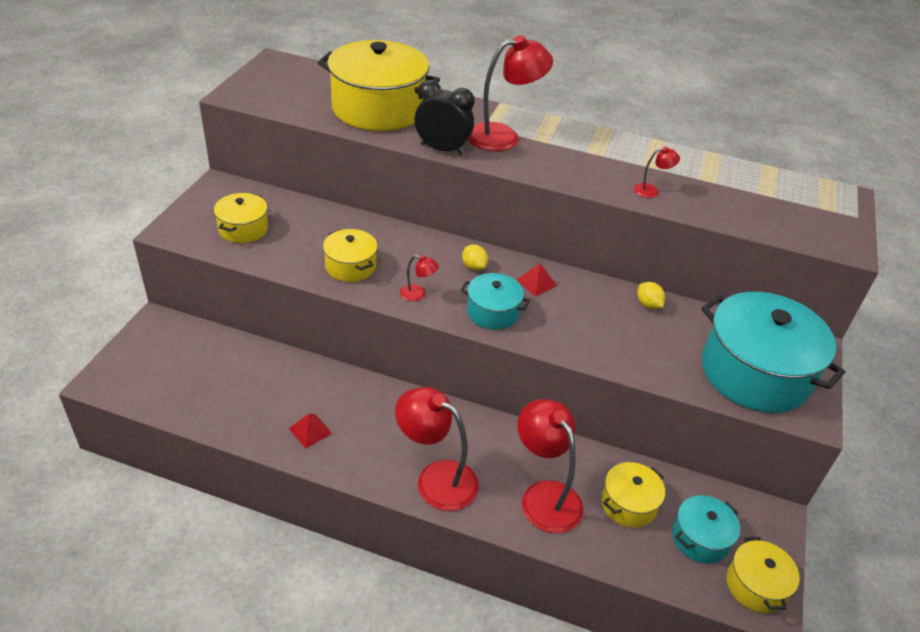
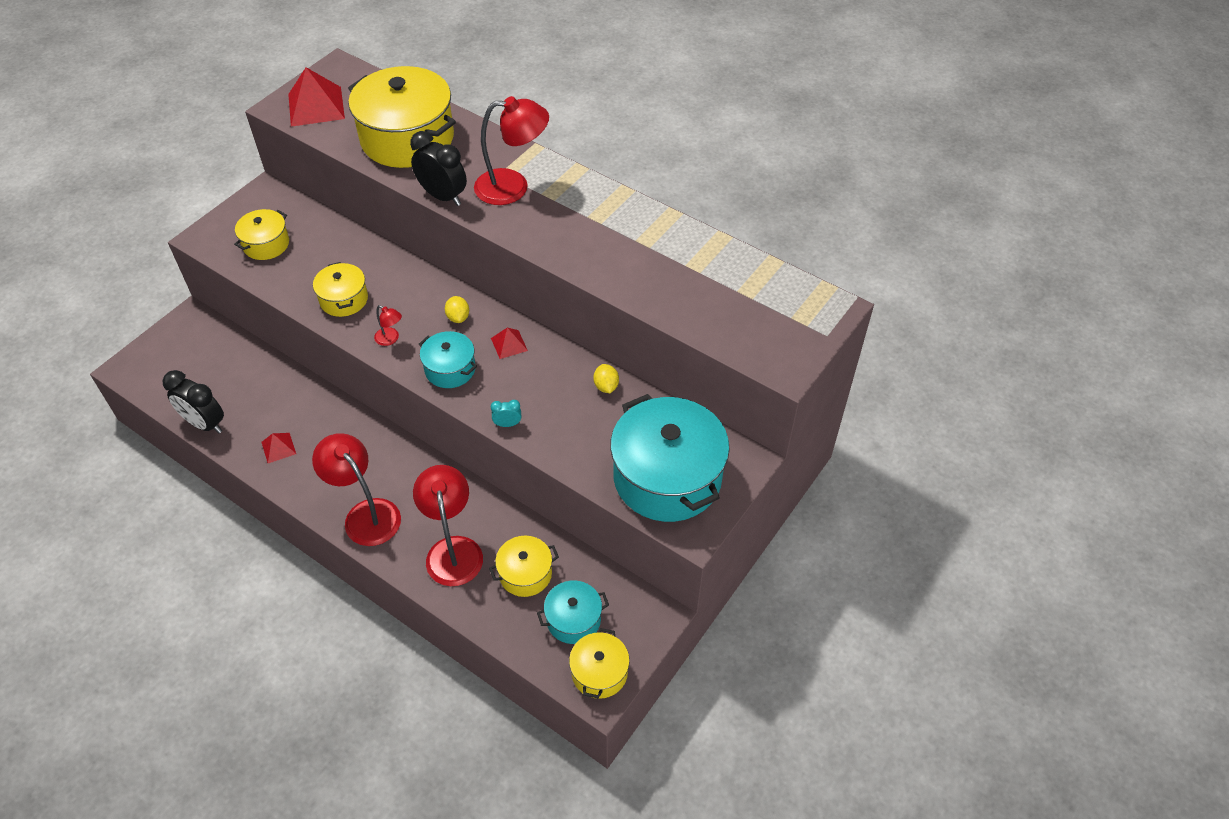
camera: 20 degrees right, 10 degrees up
red lamp [634,147,680,198] -> none
none -> black clock [163,370,224,433]
none -> red pyramid [288,67,345,127]
none -> turquoise clock [491,400,521,427]

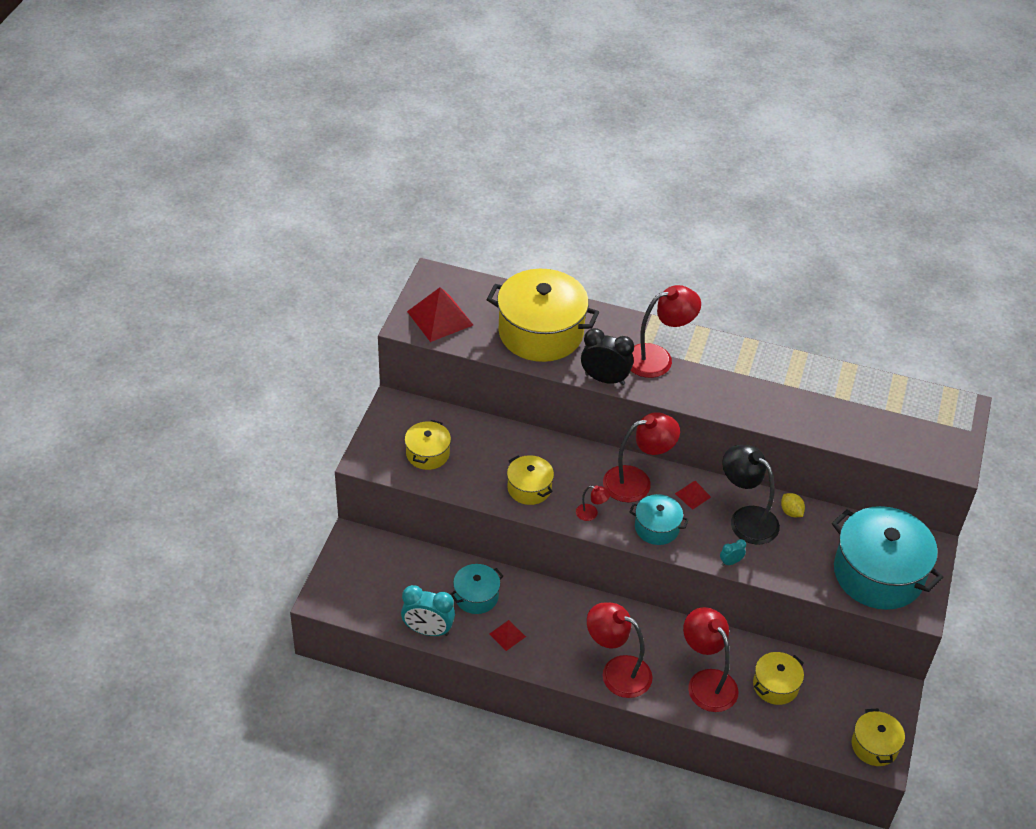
camera: 20 degrees left, 5 degrees down
black clock [163,370,224,433] -> turquoise clock [401,585,455,636]
yellow lemon [445,296,469,323] -> red lamp [603,412,680,502]
turquoise pot [537,580,609,644] -> turquoise pot moved to [450,564,503,614]
none -> black lamp [723,445,780,545]

